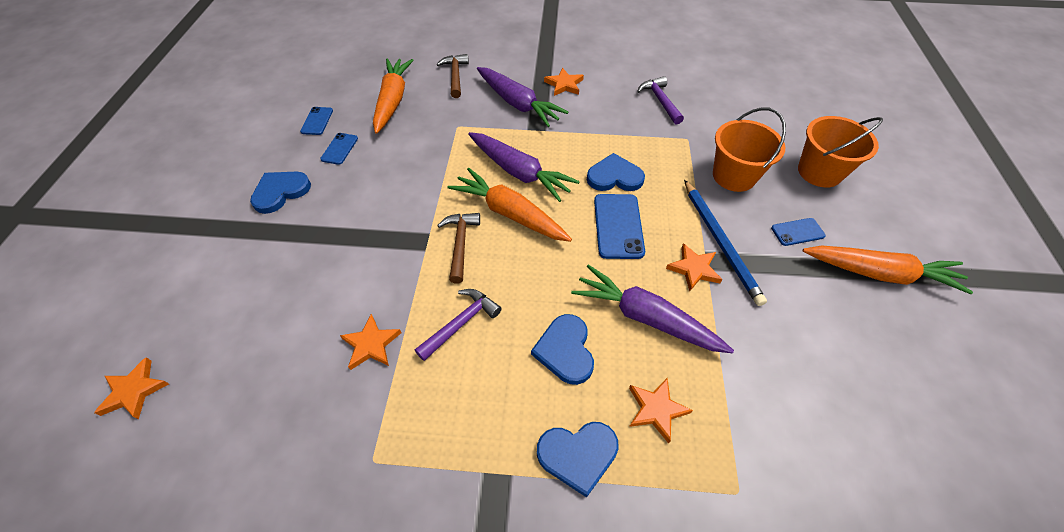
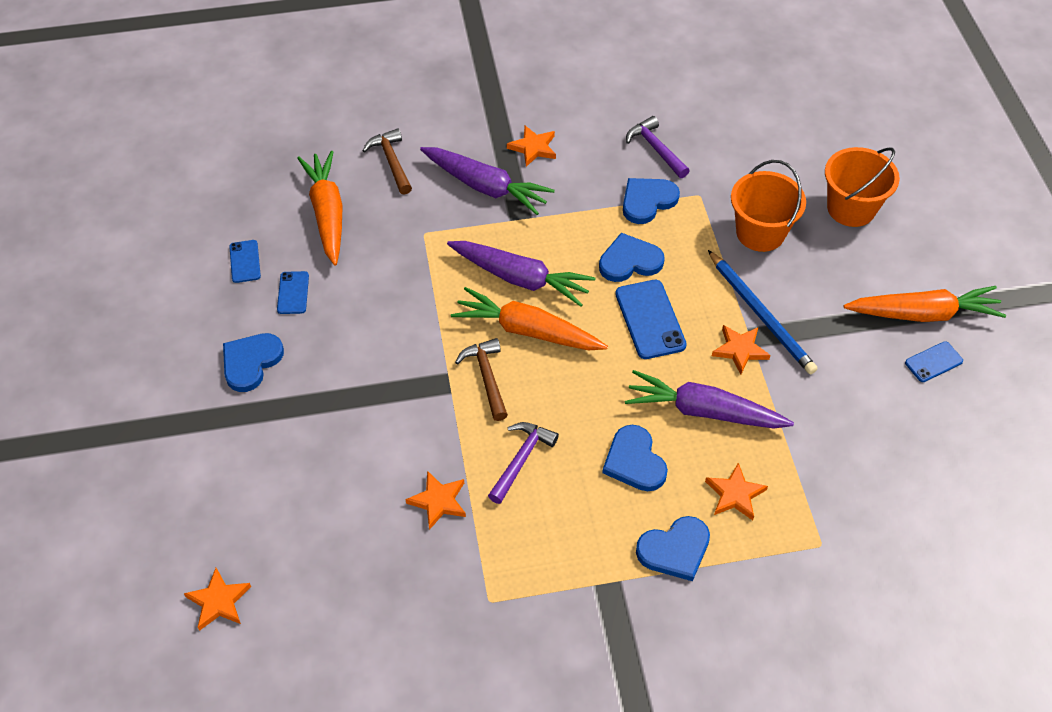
camera: 15 degrees left, 0 degrees up
blue phone [771,218,826,246] -> blue phone moved to [905,341,963,382]
none -> blue heart [623,178,680,224]

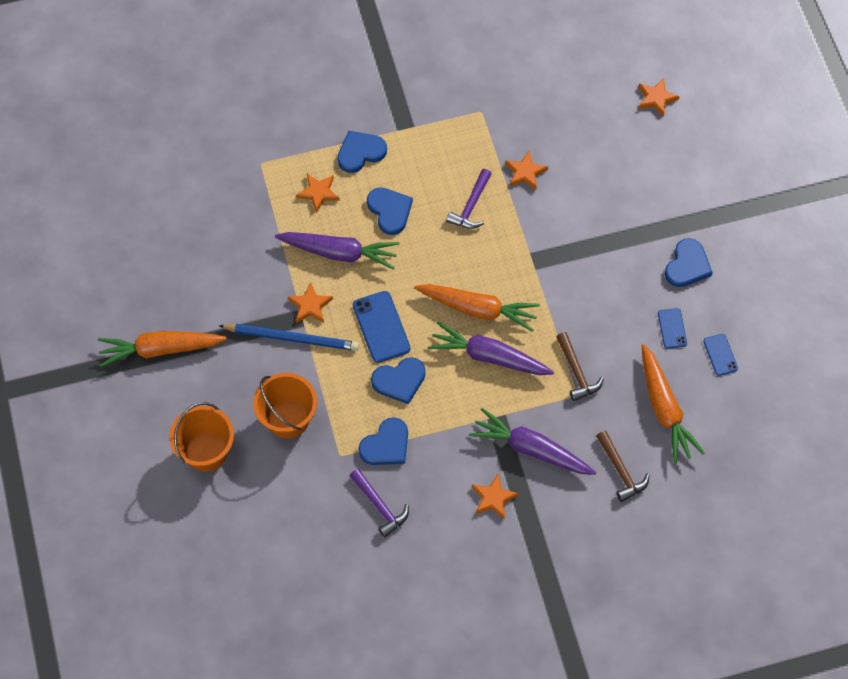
camera: 175 degrees right, 10 degrees up
brown hammer [455,338,508,421] -> brown hammer moved to [556,332,604,401]
blue pencil [708,250,818,374] -> blue pencil turned 135 degrees clockwise [219,324,359,351]
blue phone [905,341,963,382] -> none

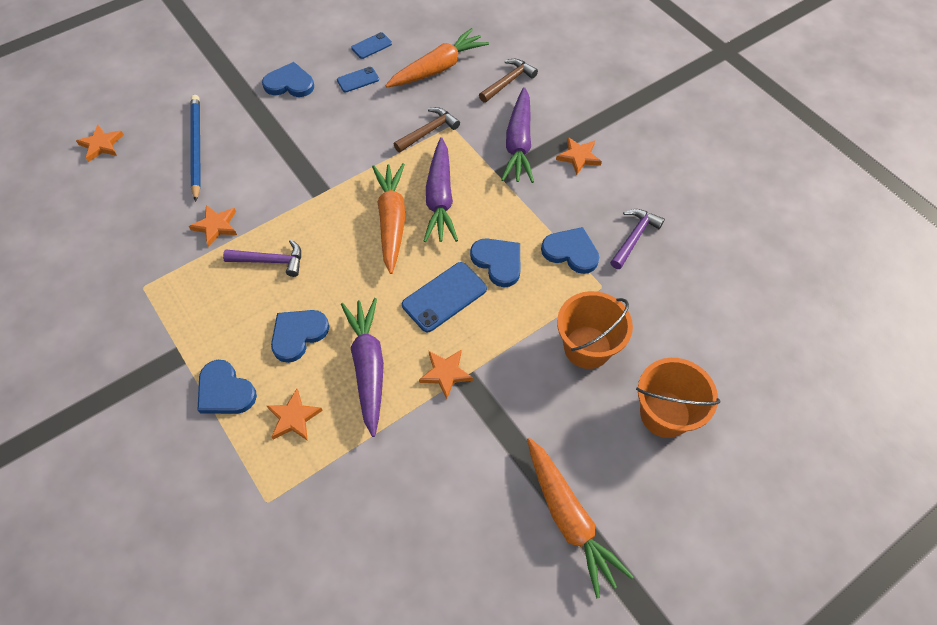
camera: 110 degrees left, 5 degrees down
blue pencil [219,324,359,351] -> blue pencil moved to [191,95,201,202]

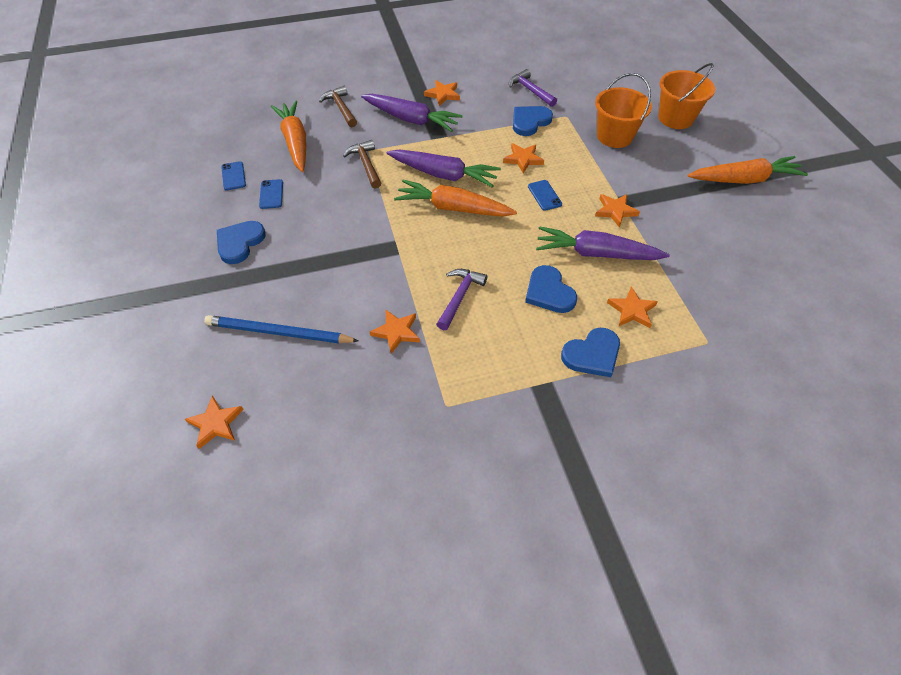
camera: 70 degrees left, 5 degrees down
blue phone [402,262,487,332] -> blue phone [528,180,562,211], size x0.58
blue heart [470,238,520,287] -> orange star [503,143,544,173]

